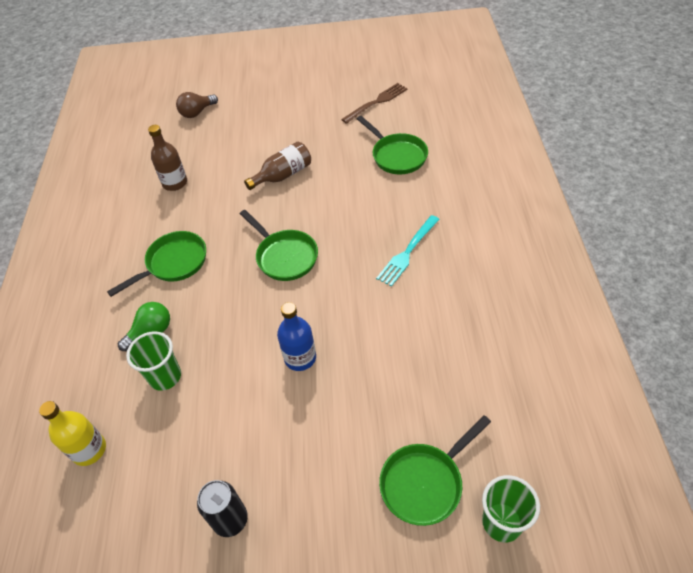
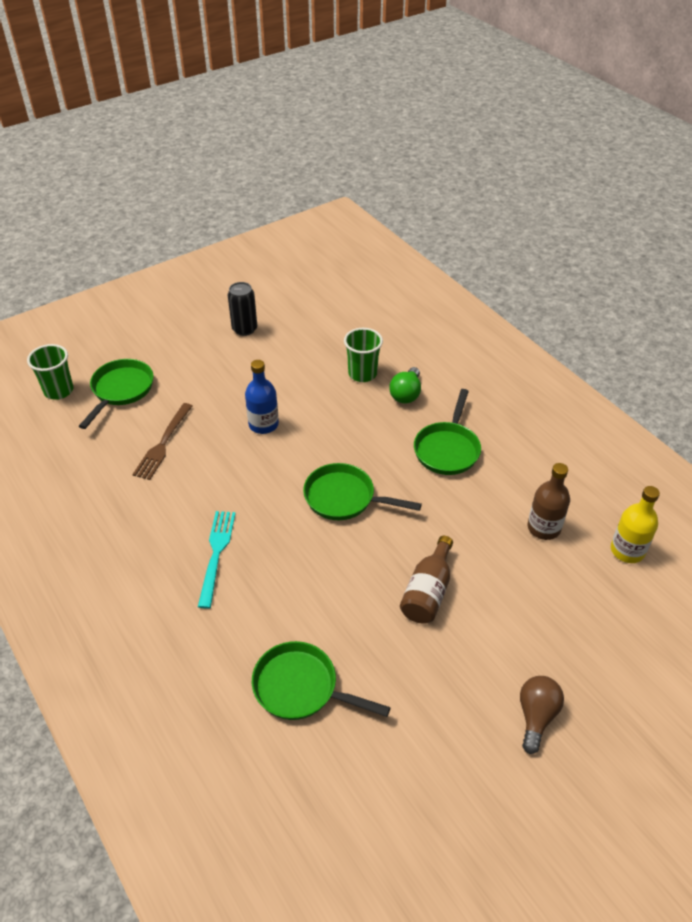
camera: 145 degrees right, 5 degrees down
yellow bottle [39,401,106,466] -> yellow bottle moved to [611,486,660,563]
brown light bulb [176,92,218,118] -> brown light bulb moved to [520,676,564,754]
brown fork [341,83,408,124] -> brown fork moved to [132,403,193,480]

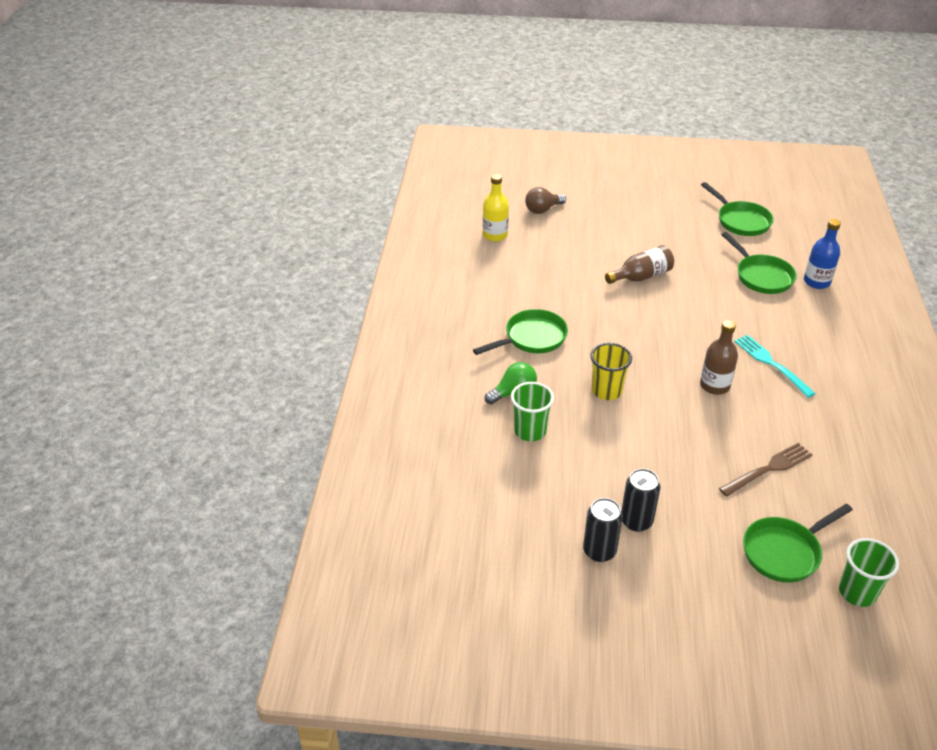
camera: 140 degrees left, 5 degrees down
turquoise fork [198,511,236,609] -> turquoise fork turned 105 degrees clockwise [734,335,816,398]
blue bottle [245,360,279,434] -> blue bottle moved to [804,219,841,289]
green pan [303,463,422,520] -> green pan moved to [701,182,774,236]
brown light bulb [520,676,564,754] -> brown light bulb moved to [525,187,566,214]
brown bottle [528,463,570,540] -> brown bottle moved to [700,320,738,395]
none -> yellow cup [590,343,632,400]
none -> black can [621,469,660,532]

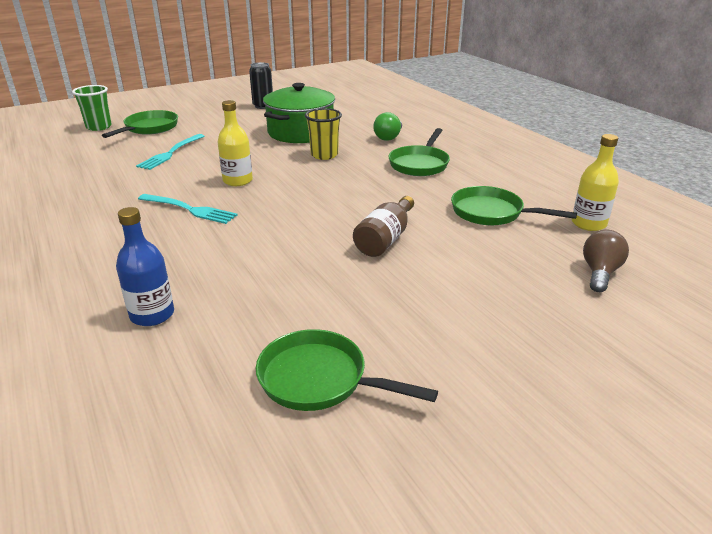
camera: 145 degrees right, 10 degrees down
green cup [511,382,554,441] -> none
black can [621,469,660,532] -> none
brown bottle [700,320,738,395] -> yellow bottle [218,100,253,186]
brown fork [719,443,812,497] -> turquoise fork [136,134,204,170]
green pan [721,232,797,294] -> green pan moved to [451,186,577,226]
none -> green pot [263,83,335,143]

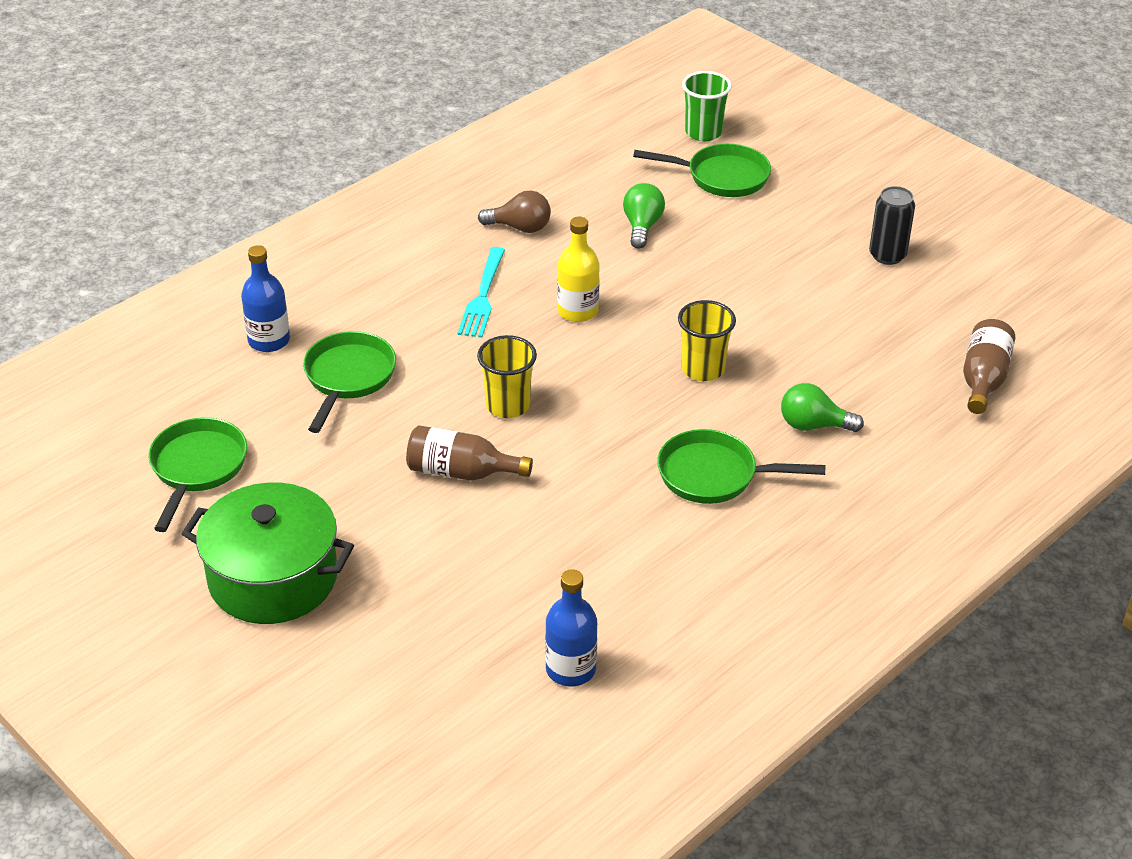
camera: 75 degrees right, 10 degrees up
turquoise fork [136,134,204,170] -> green light bulb [623,183,665,249]
green pot [263,83,335,143] -> green pot moved to [182,482,354,624]
green pan [451,186,577,226] -> green pan moved to [303,331,396,433]
yellow bottle [572,134,619,231] -> blue bottle [545,569,597,686]
brown light bulb [583,230,629,292] -> brown light bulb moved to [478,191,551,233]
none -> yellow cup [477,335,537,418]
none -> brown bottle [963,319,1015,414]

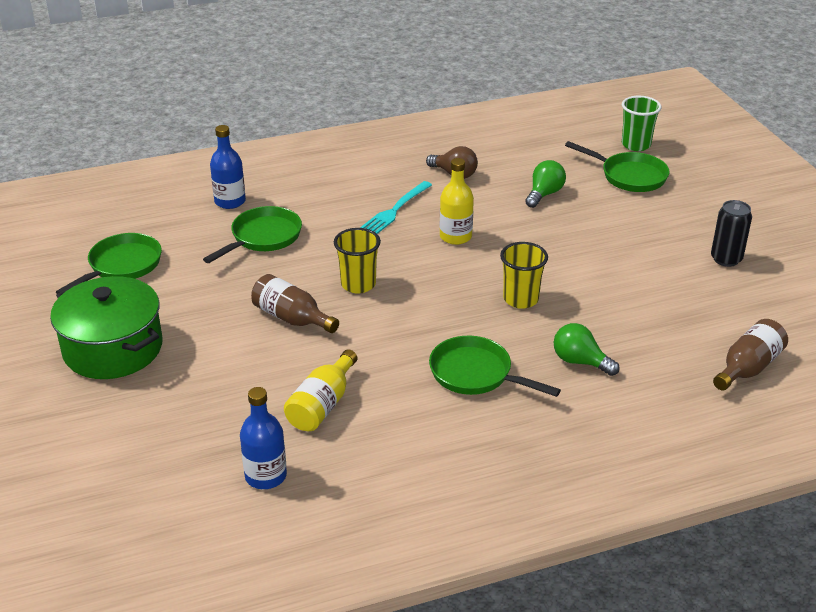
camera: 25 degrees right, 5 degrees down
none -> yellow bottle [284,349,357,431]

